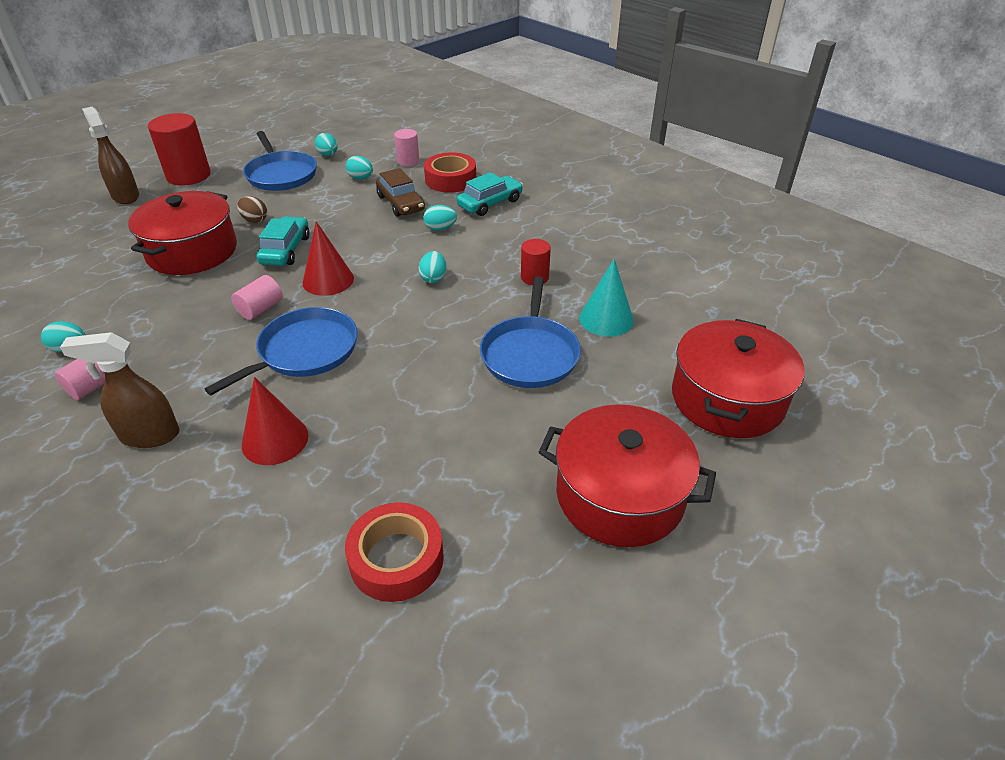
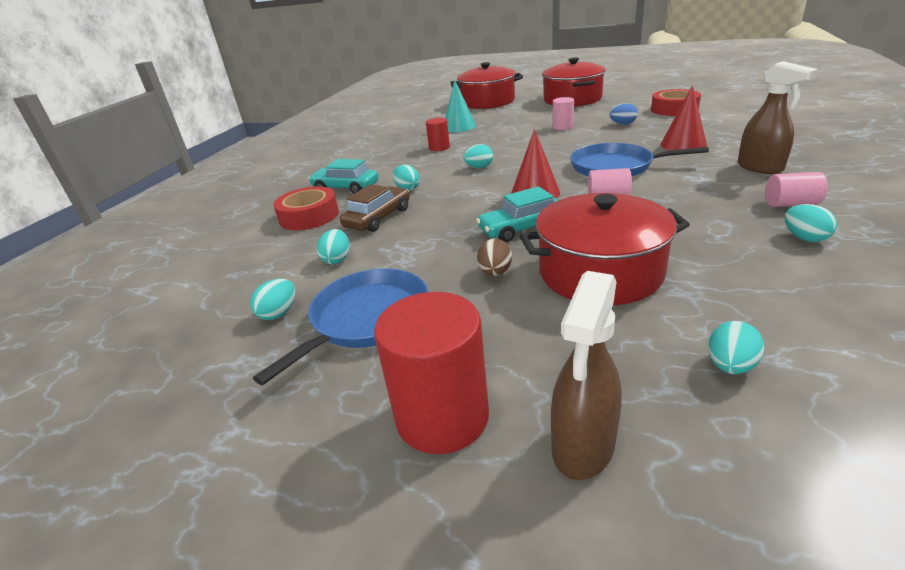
camera: 115 degrees left, 10 degrees down
pink cylinder [394,129,419,166] -> pink cylinder moved to [553,97,574,130]
blue pan [480,276,581,388] -> none
none -> blue egg [610,103,638,125]
none -> turquoise egg [708,321,764,374]

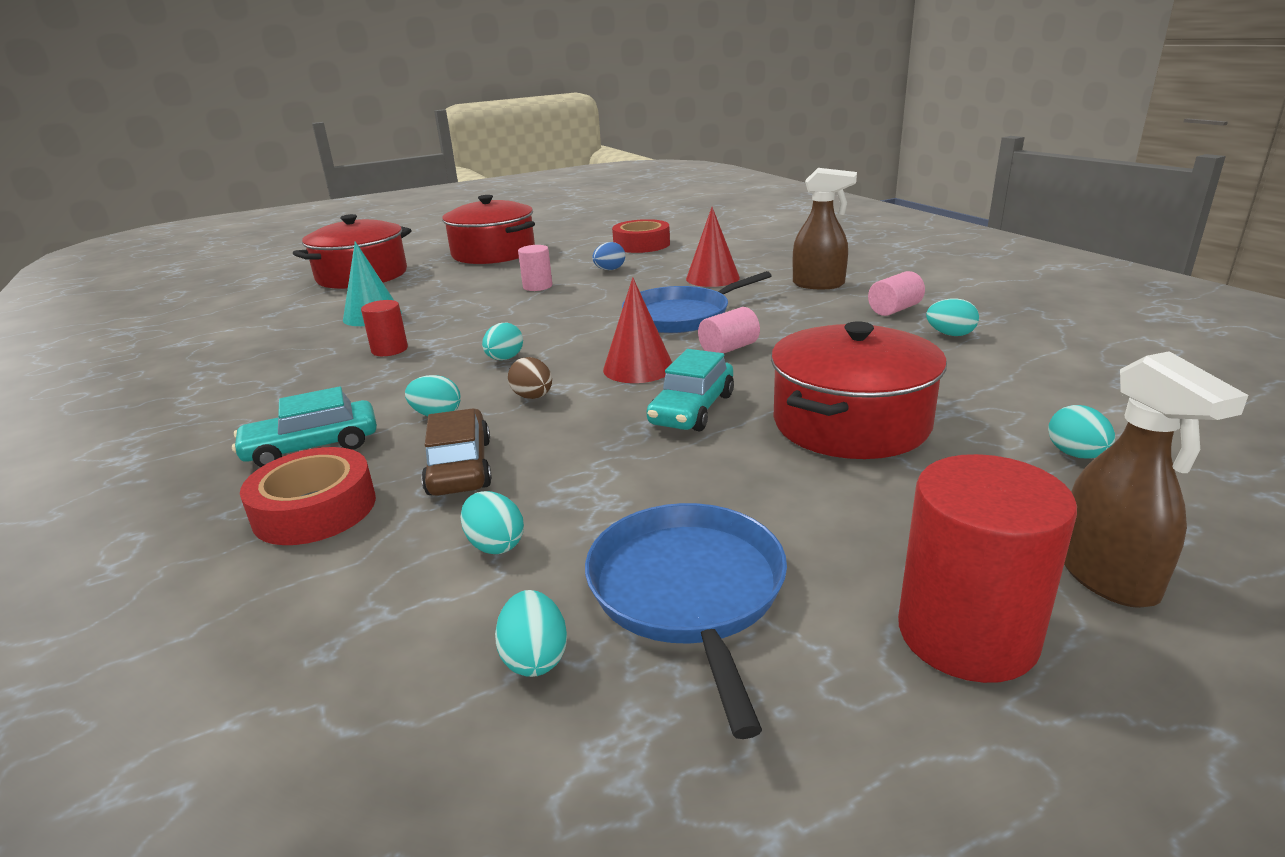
camera: 45 degrees left, 5 degrees down
brown egg [477,239,512,276] -> brown egg moved to [508,357,552,399]

